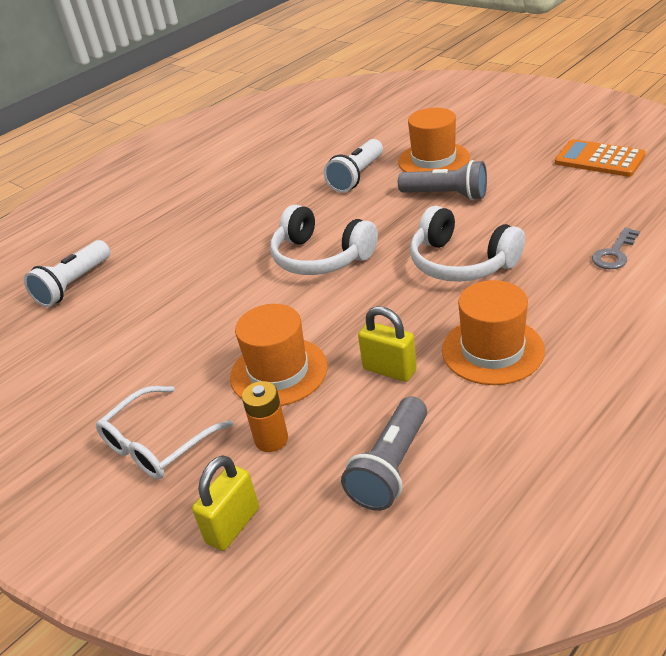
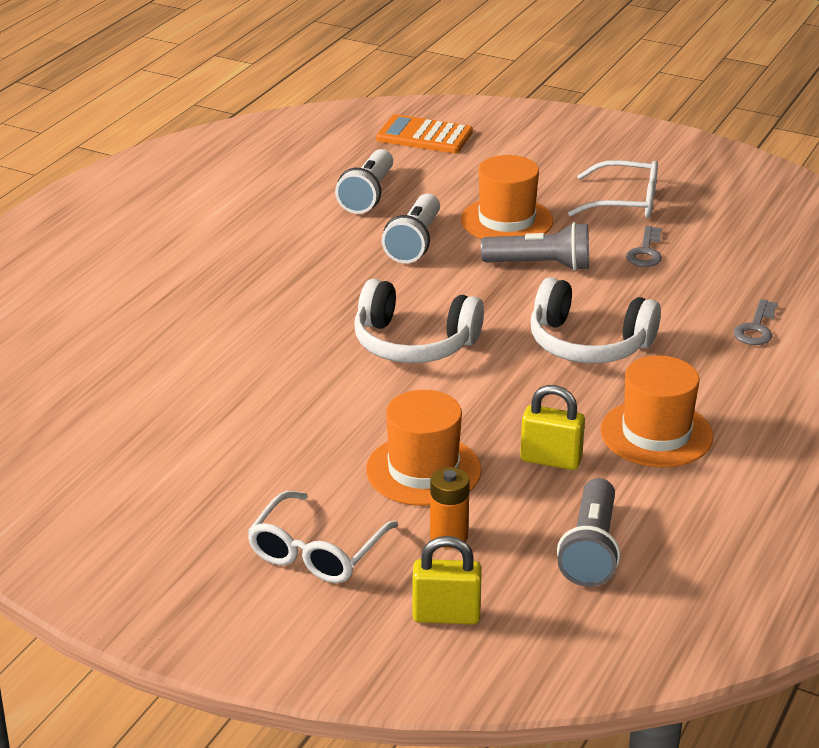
camera: 20 degrees left, 5 degrees down
white flashlight [24,240,110,307] -> white flashlight moved to [335,149,393,214]
yellow padlock [192,455,259,551] -> yellow padlock turned 75 degrees clockwise [412,536,482,624]
orange calculator [555,139,646,177] -> orange calculator moved to [376,114,473,153]
none -> white glasses [568,160,658,218]
none -> grey key [626,226,662,267]

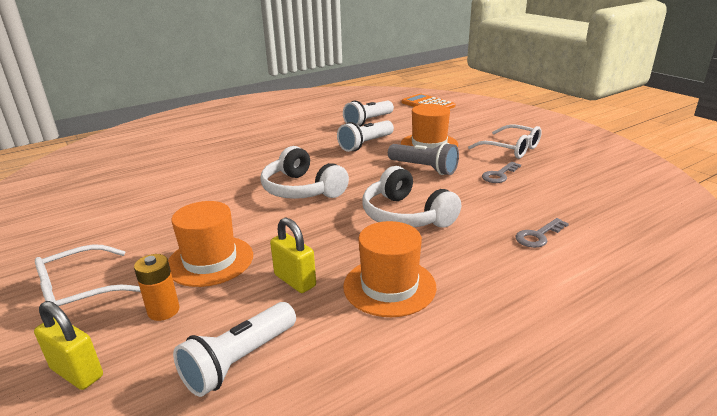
camera: 30 degrees right, 5 degrees down
grey flashlight [557,478,620,587] -> white flashlight [173,302,296,397]

